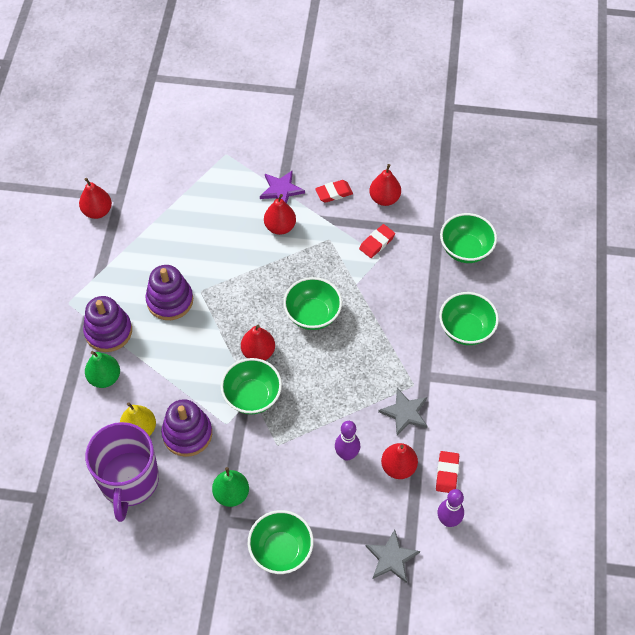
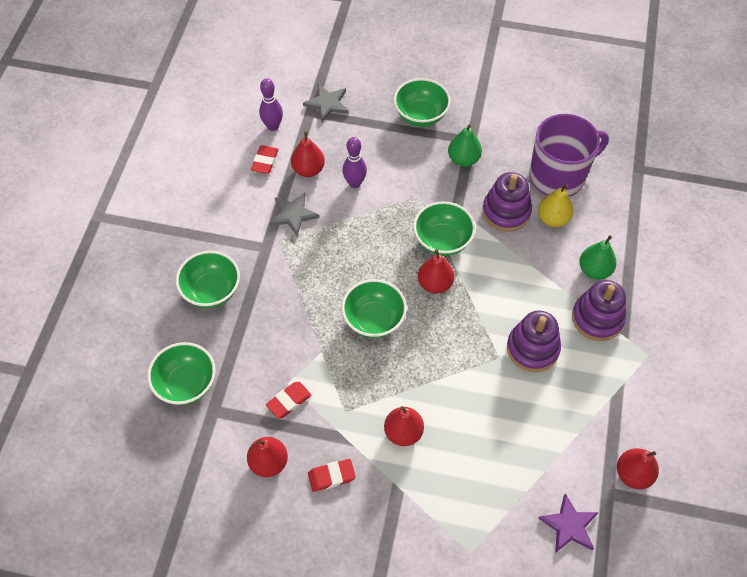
camera: 175 degrees left, 0 degrees up
purple mug [85,422,159,522] -> purple mug turned 60 degrees clockwise [529,114,609,197]
purple star [260,170,305,203] -> purple star moved to [538,494,599,553]

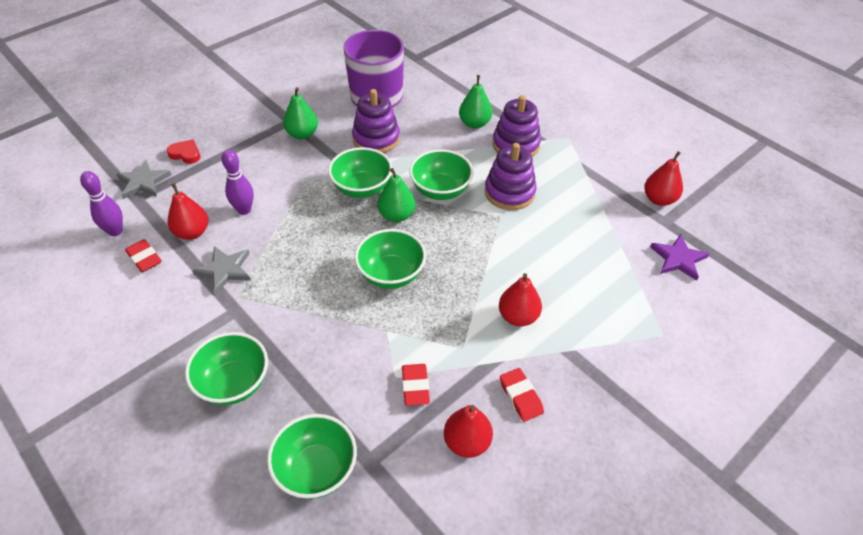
camera: 55 degrees left, 10 degrees down
red eraser [308,459,356,492] -> red eraser turned 45 degrees counterclockwise [500,368,544,422]
green bowl [394,78,451,127] -> green bowl moved to [409,149,474,200]
red pear [418,249,454,294] -> green pear [378,168,415,222]
yellow pear [538,184,574,227] -> none
none -> red heart [167,139,200,164]

